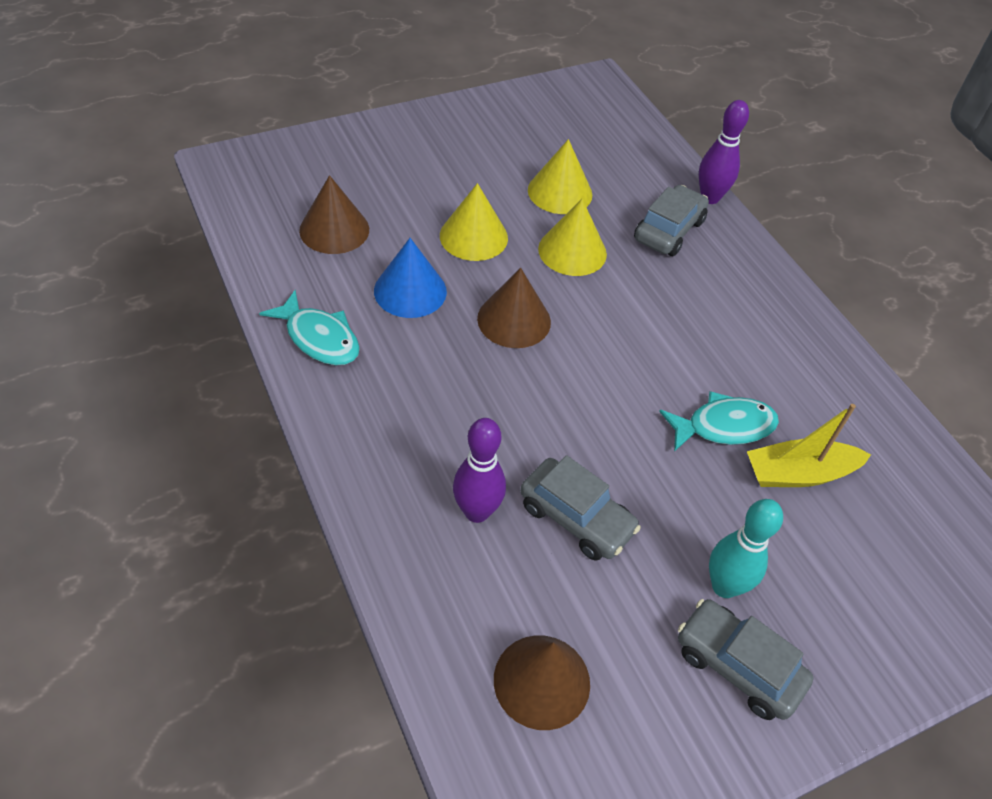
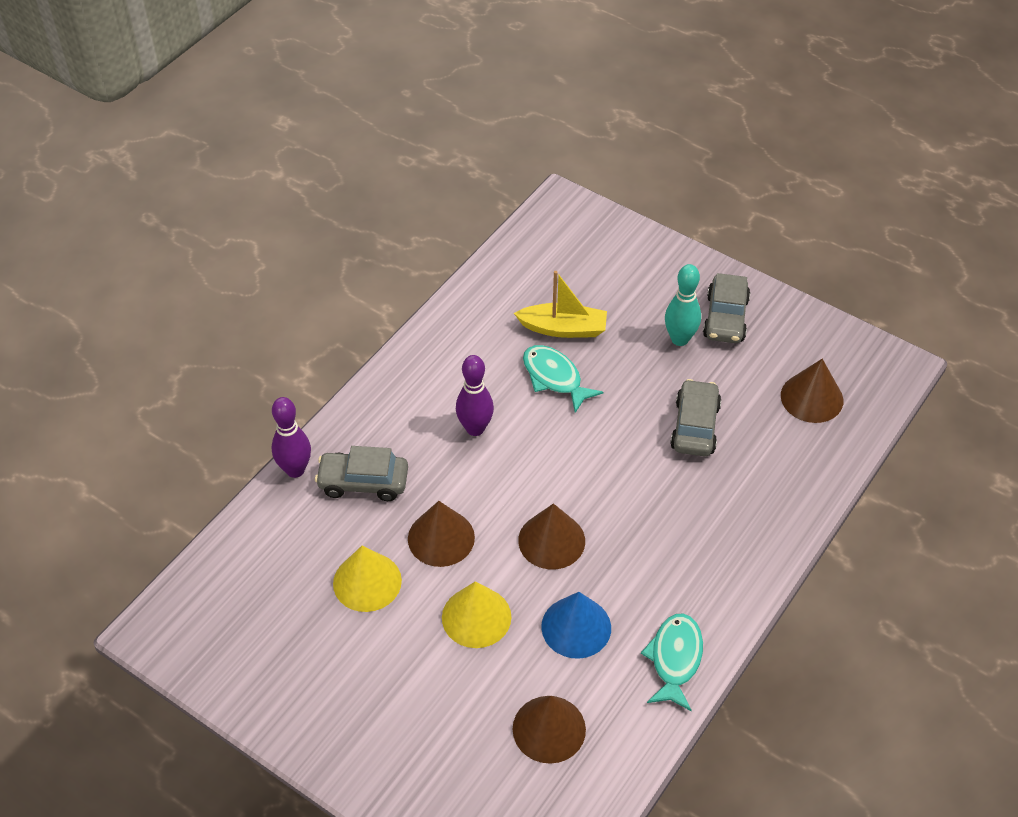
camera: 115 degrees left, 0 degrees up
purple bowling pin [453,418,506,523] -> purple bowling pin moved to [456,355,494,436]
yellow cone [538,199,607,276] -> brown cone [408,501,475,567]
yellow boat [747,404,871,487] -> yellow boat turned 45 degrees counterclockwise [514,271,607,338]

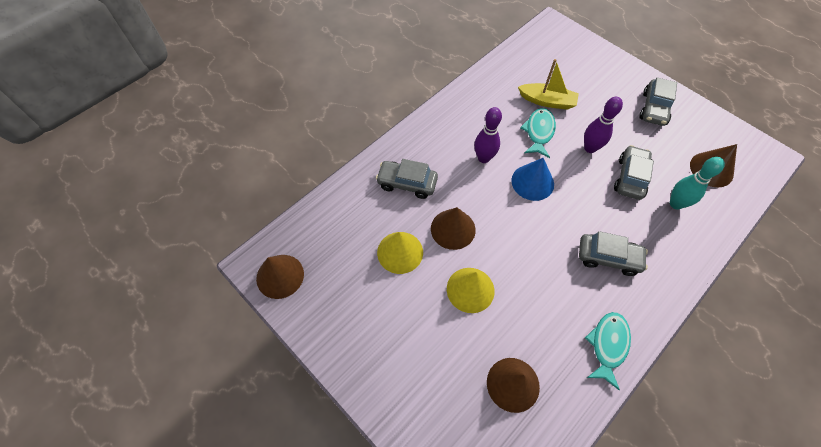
camera: 10 degrees right, 10 degrees up
purple bowling pin [272,397,311,478] -> purple bowling pin moved to [584,97,623,153]
brown cone [518,503,585,569] -> brown cone moved to [256,255,304,299]
turquoise fish [523,345,603,413] -> turquoise fish turned 45 degrees clockwise [520,108,556,158]
blue cone [541,592,611,659] -> blue cone moved to [511,158,554,201]
turquoise bowling pin [665,264,701,346] -> turquoise bowling pin moved to [670,157,725,210]
none -> grey car [579,231,648,276]

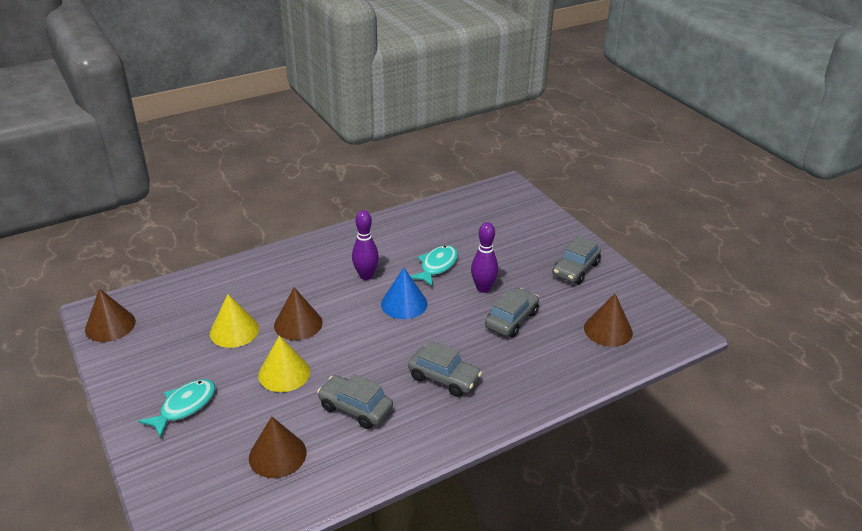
camera: 15 degrees right, 25 degrees down
grey car [376,159,438,199] -> grey car moved to [317,374,393,429]
yellow boat [518,59,579,110] -> none
turquoise fish [585,312,631,390] -> turquoise fish moved to [138,379,215,439]
turquoise bowling pin [670,157,725,210] -> none

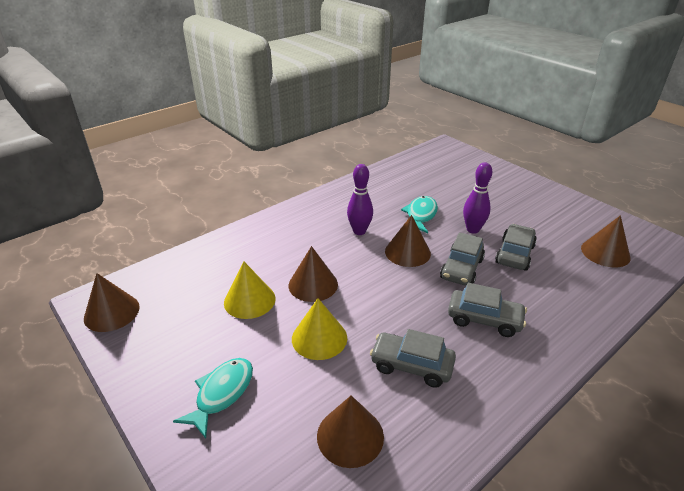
camera: 10 degrees left, 0 degrees up
blue cone [381,268,427,319] -> brown cone [385,215,431,267]
grey car [552,236,601,284] -> grey car moved to [440,232,485,286]

